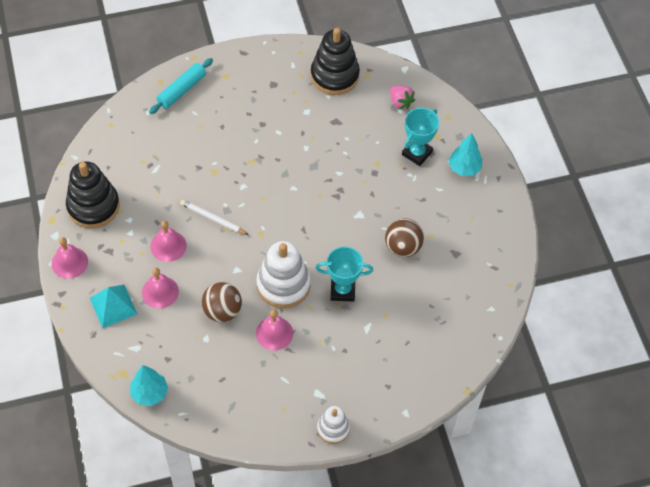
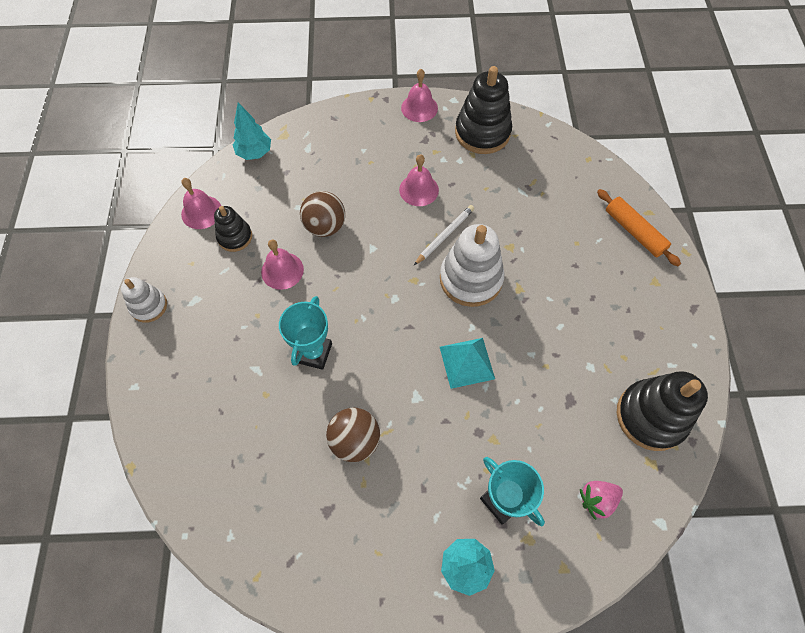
camera: 105 degrees right, 5 degrees up
turquoise pyramid [90,285,137,328] -> turquoise pyramid moved to [440,338,495,389]
pink bell [142,267,179,309] -> pink bell moved to [181,178,221,229]
turquoise rolling pin [149,58,213,114] -> orange rolling pin [597,189,681,266]
white stacking toy [256,241,311,308] -> white stacking toy moved to [440,224,504,307]
none -> black stacking toy [214,206,252,252]

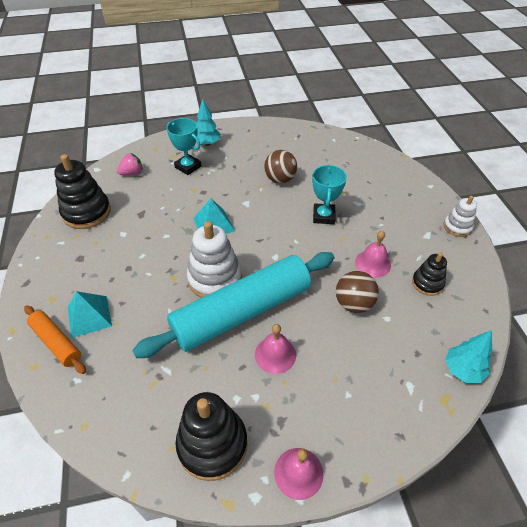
camera: 170 degrees right, 15 degrees down
pink bell [181,178,221,229] -> none
white pencil [414,205,474,265] -> turquoise rolling pin [132,252,335,358]
none -> turquoise pyramid [68,291,112,338]

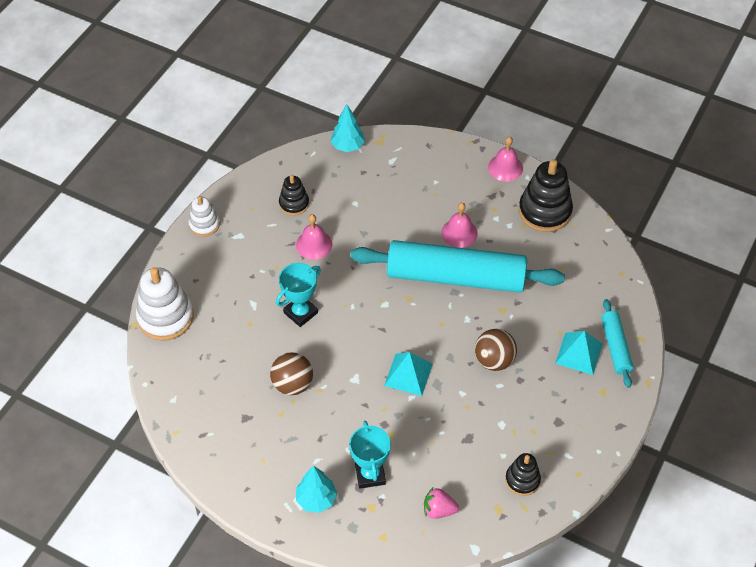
camera: 140 degrees left, 5 degrees up
orange rolling pin [24,305,86,374] -> turquoise rolling pin [601,299,634,388]
black stacking toy [54,154,111,229] -> black stacking toy [505,453,541,496], size x0.57
white stacking toy [187,221,242,298] -> white stacking toy moved to [136,267,194,340]
brown ball [336,271,379,313] -> brown ball moved to [475,329,517,371]

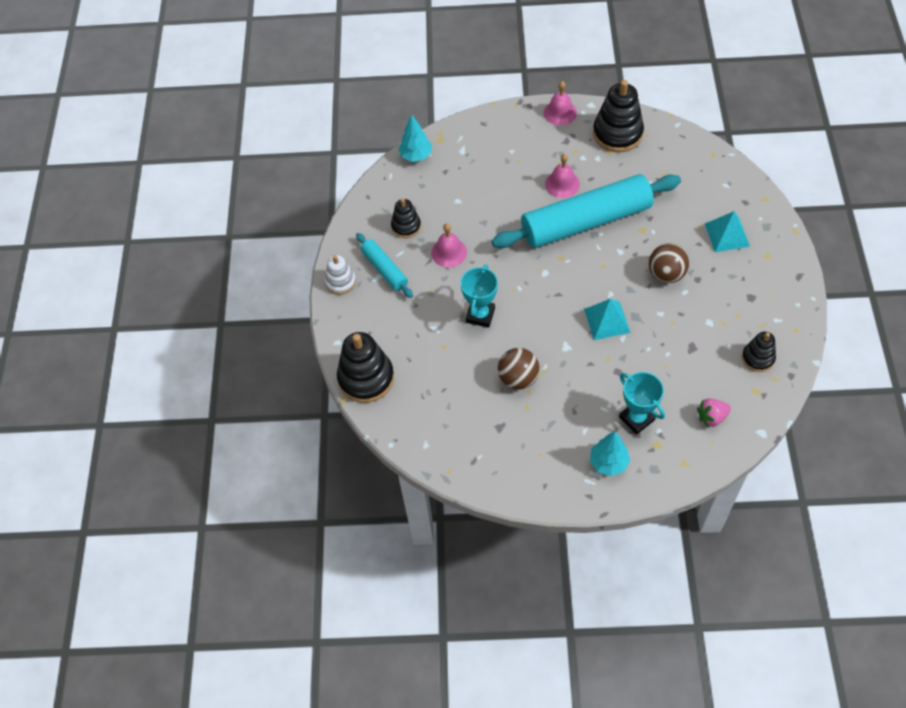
camera: 25 degrees left, 5 degrees up
white stacking toy [136,267,194,340] -> black stacking toy [337,332,394,403]
turquoise rolling pin [601,299,634,388] -> turquoise rolling pin moved to [356,233,413,298]

